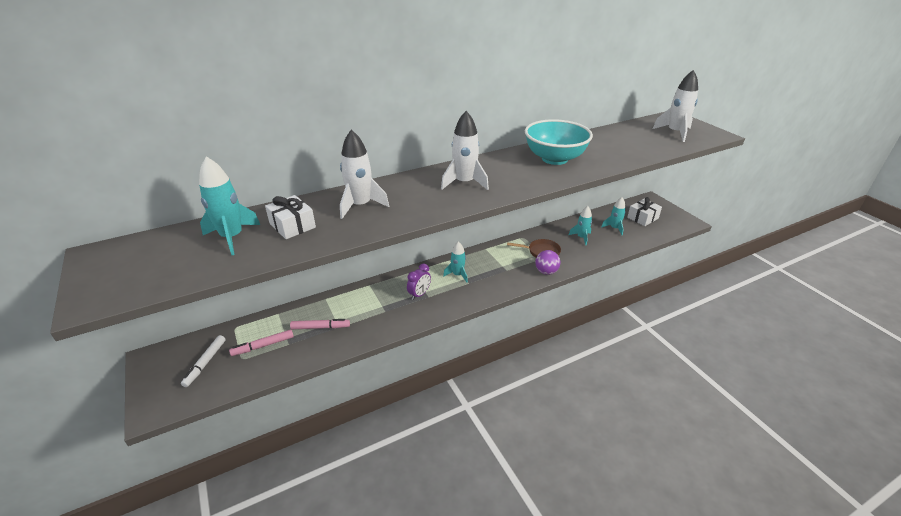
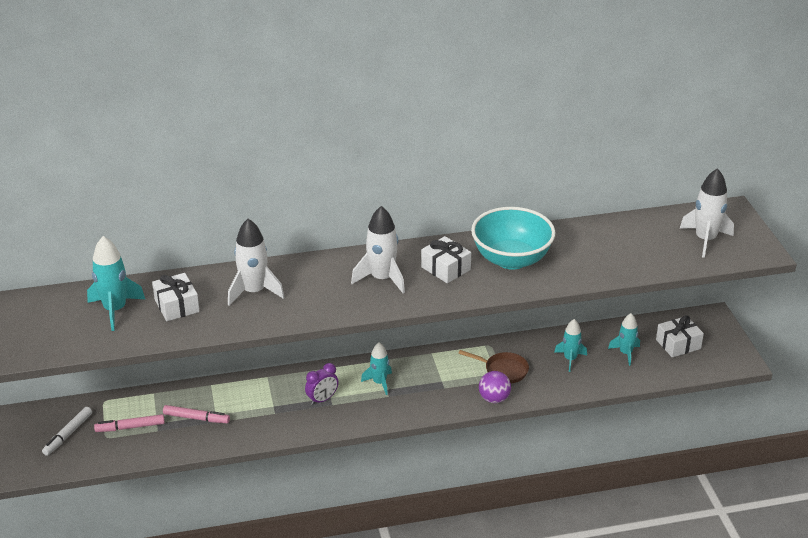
camera: 15 degrees right, 0 degrees up
none -> white gift [421,236,471,283]

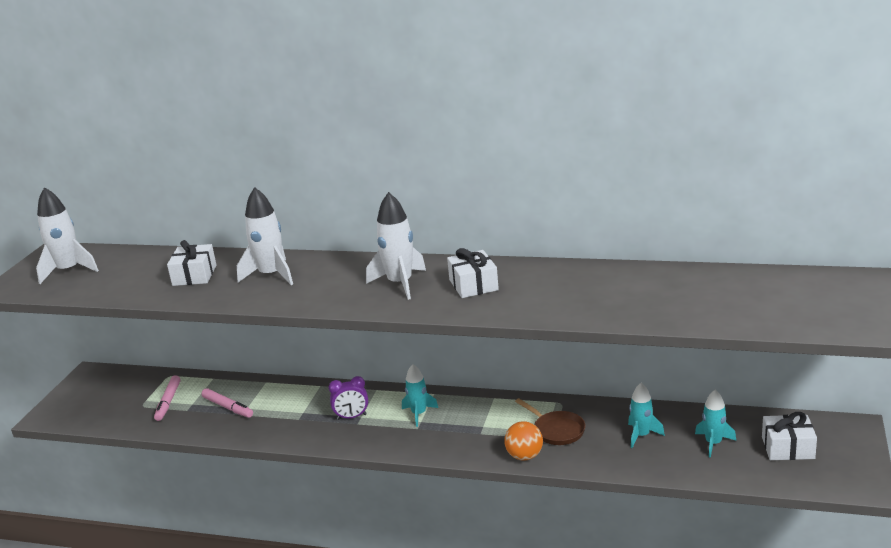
camera: 30 degrees right, 10 degrees down
white marker [42,407,92,456] -> none
turquoise rocket [87,236,145,331] -> none
pink marker [94,414,165,432] -> pink marker turned 105 degrees counterclockwise [154,375,181,421]
turquoise bowl [471,207,555,270] -> none
purple ball [479,371,511,403] -> orange ball [504,421,543,461]
white rocket [680,168,734,258] -> white rocket moved to [36,187,99,284]

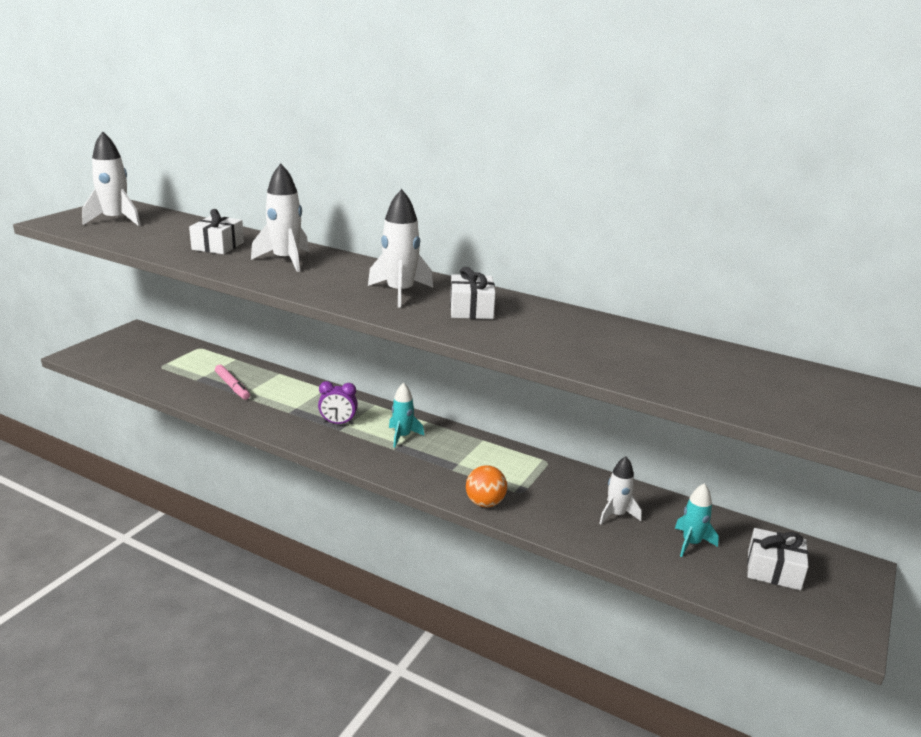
camera: 10 degrees right, 0 degrees up
pink marker [154,375,181,421] -> none
brown pan [515,398,585,445] -> none
turquoise rocket [628,383,665,448] -> white rocket [599,456,642,525]

